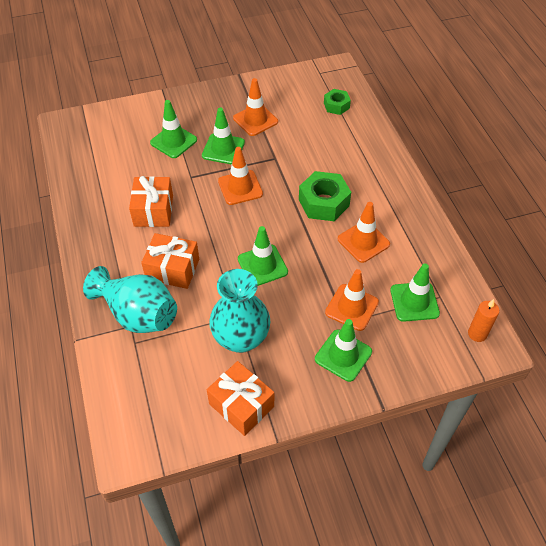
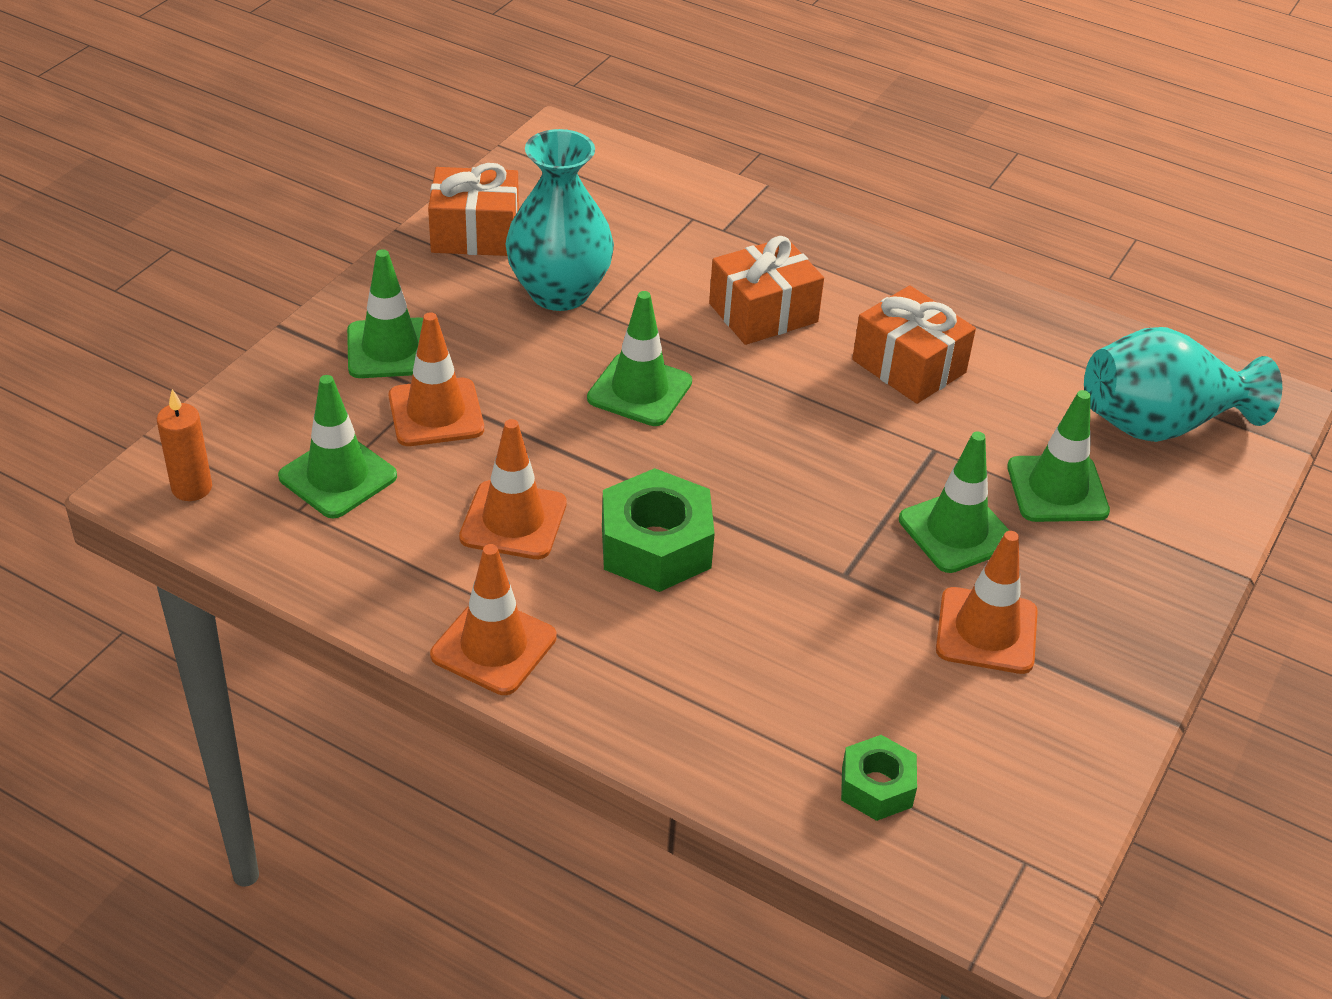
camera: 135 degrees right, 10 degrees down
turquoise vase [83,266,177,333] -> turquoise vase moved to [1084,327,1282,442]
orange traffic cone [218,147,263,205] -> orange traffic cone moved to [430,544,557,695]

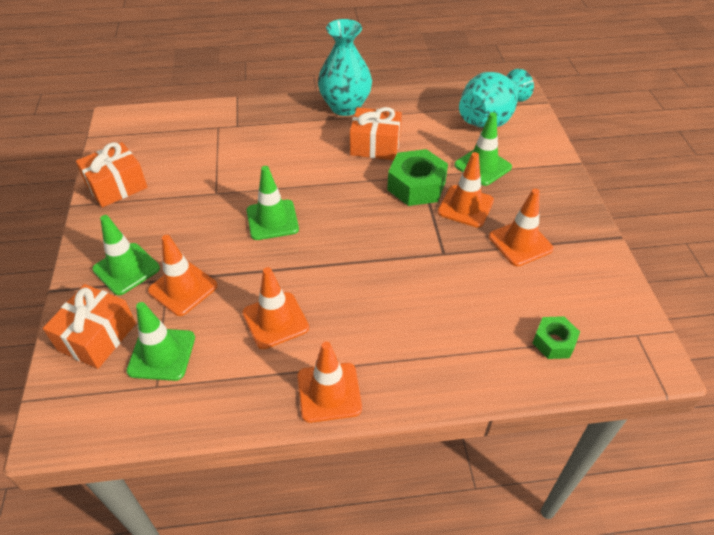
camera: 35 degrees left, 5 degrees up
orange candle [157,389,212,501] -> none
turquoise vase [505,129,614,311] -> turquoise vase moved to [318,19,372,116]
green nut [602,468,715,592] -> green nut moved to [387,149,448,206]
orange gift [709,236,824,345] -> orange gift moved to [43,284,136,369]
green traffic cone [899,431,1010,573] -> orange traffic cone [438,152,494,228]

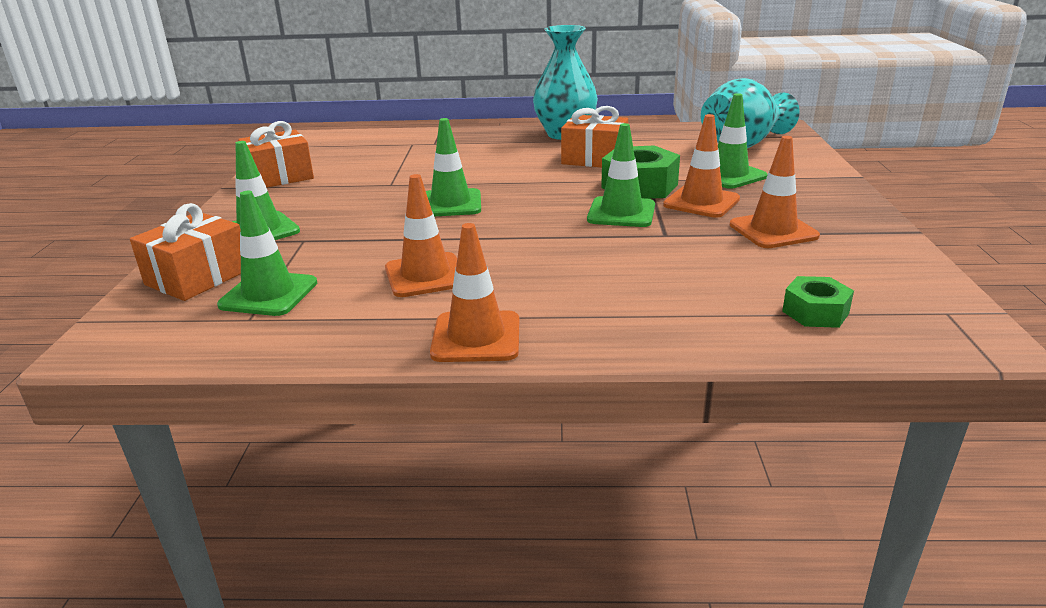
camera: 10 degrees right, 20 degrees down
orange traffic cone [148,235,217,316] -> none
none -> green traffic cone [587,123,655,227]

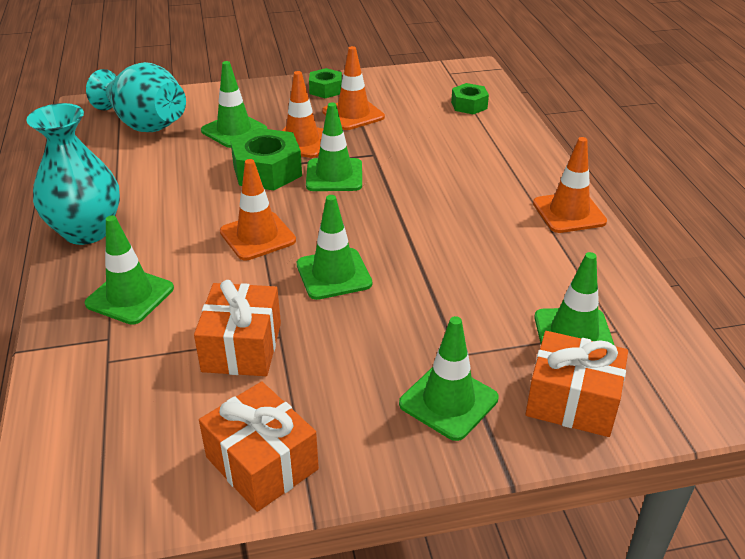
camera: 105 degrees left, 10 degrees up
orange traffic cone [385,174,457,297] -> orange traffic cone moved to [220,159,296,260]
orange gift [561,106,628,168] -> orange gift moved to [194,280,281,376]
none -> green traffic cone [85,215,174,325]
none -> green nut [309,68,342,98]

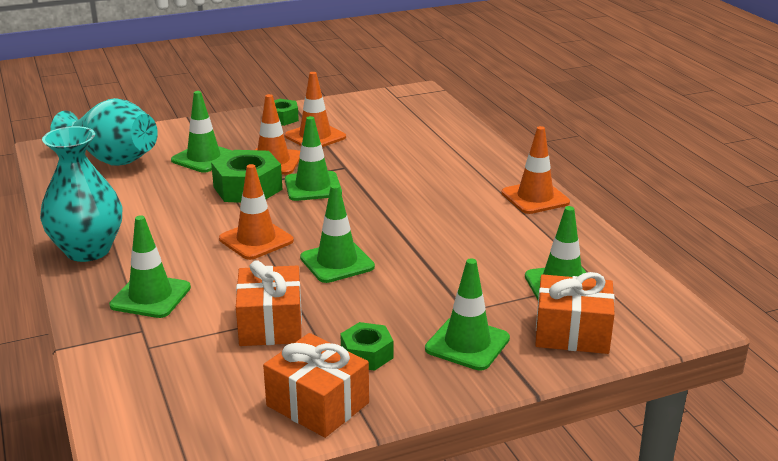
camera: 10 degrees left, 10 degrees down
green nut [451,83,489,115] -> green nut moved to [340,322,393,371]

